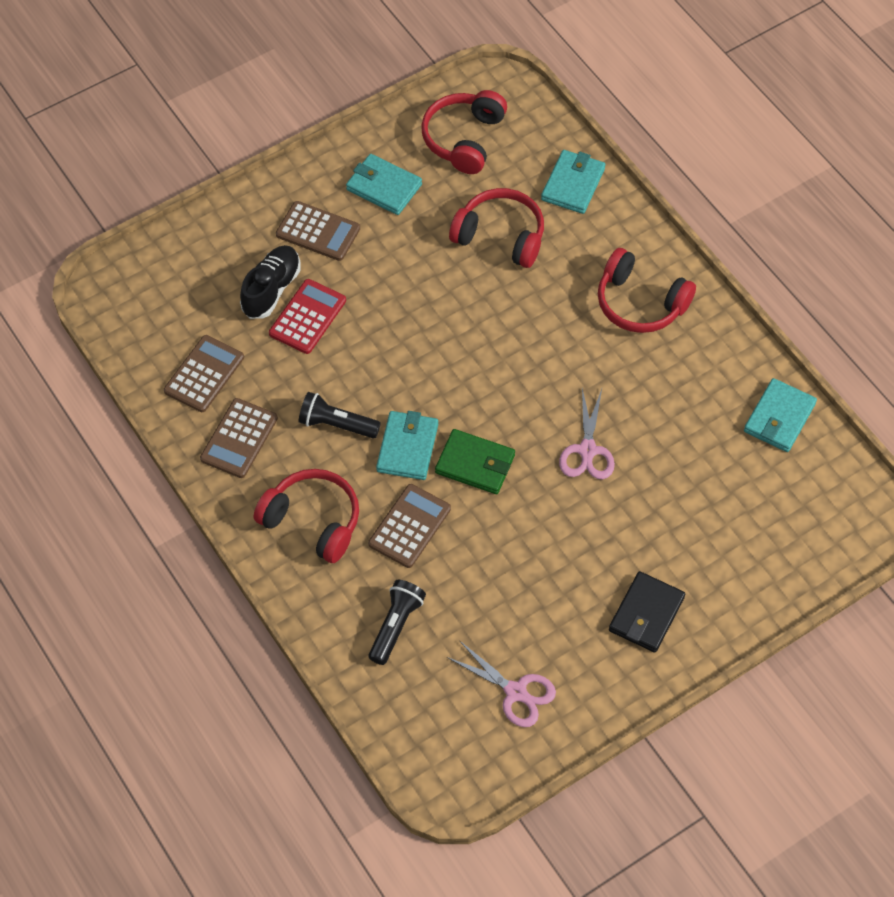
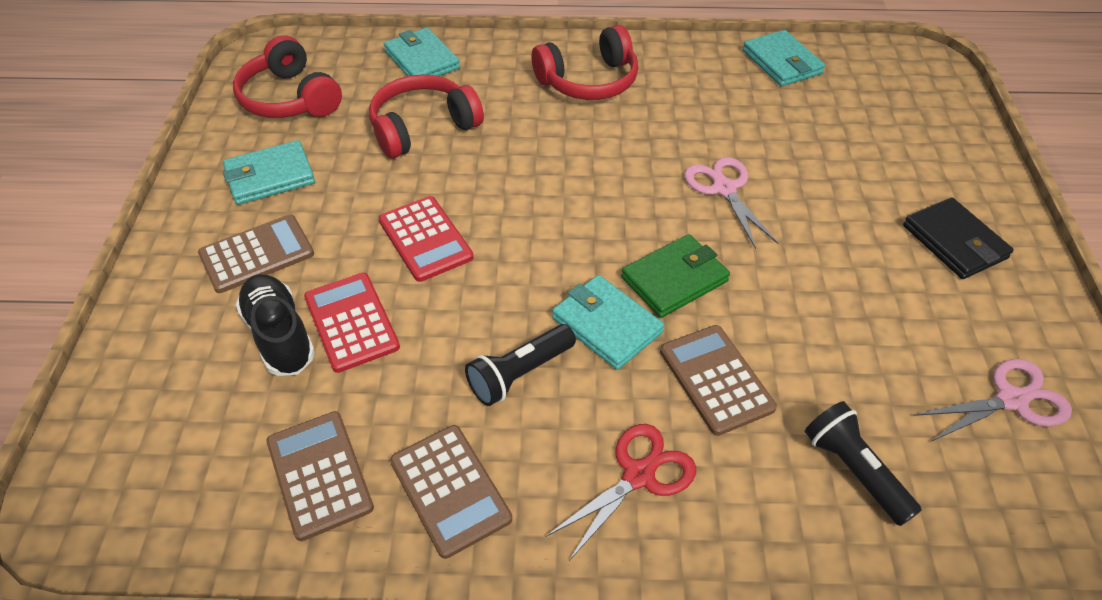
camera: 55 degrees left, 10 degrees down
red headphones [254,469,359,563] -> red scissors [546,424,696,561]
pink scissors [559,388,615,479] -> pink scissors turned 150 degrees counterclockwise [684,157,778,249]
none -> red calculator [378,196,474,282]

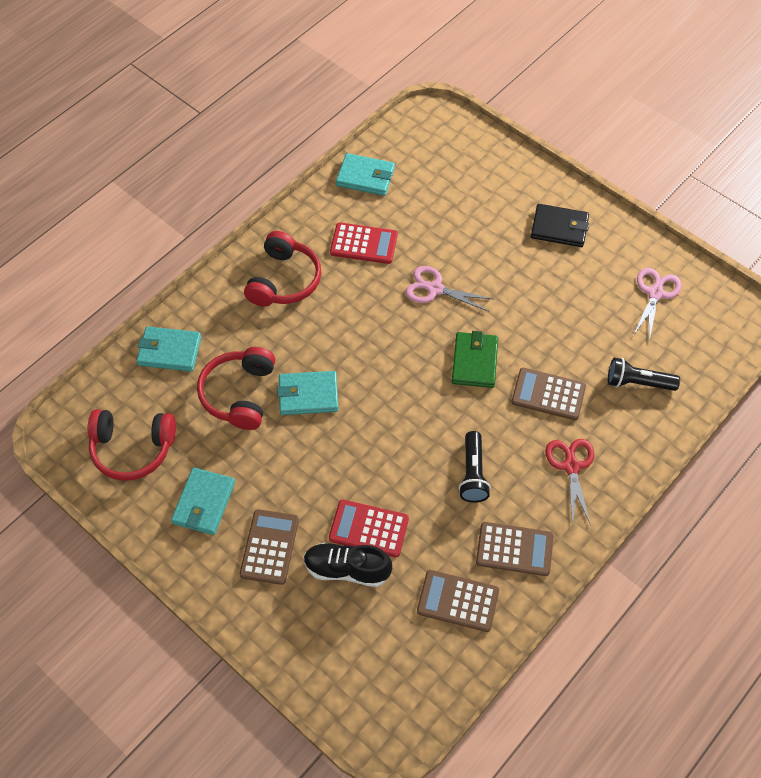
camera: 50 degrees left, 10 degrees up
red calculator [378,196,474,282] -> red calculator moved to [330,223,398,264]
turquoise wallet [552,275,664,370] -> turquoise wallet moved to [277,371,339,415]

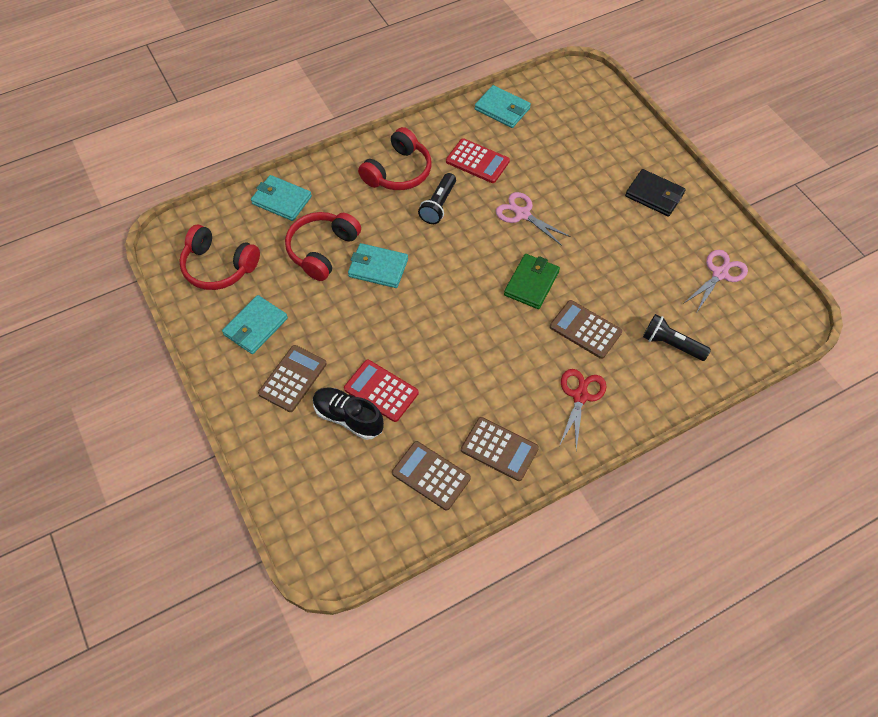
camera: 20 degrees right, 0 degrees up
black flashlight [459,431,491,503] -> black flashlight moved to [418,173,456,224]

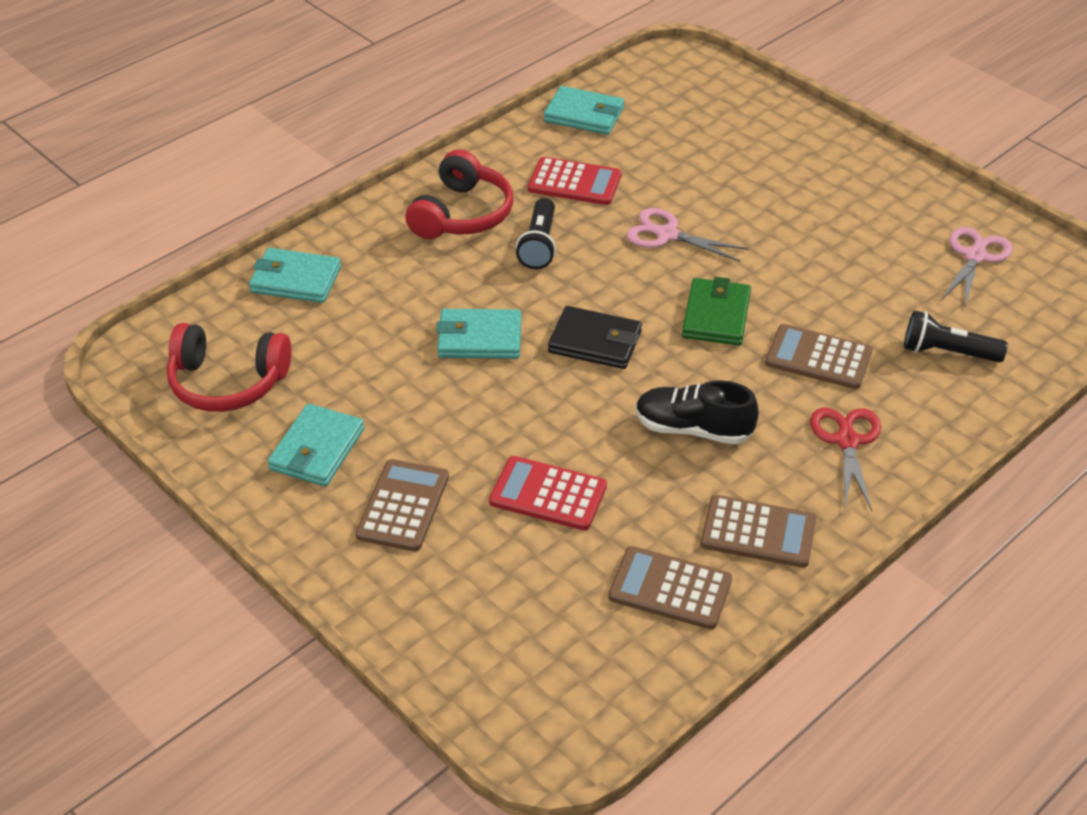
camera: 15 degrees left, 15 degrees down
red headphones [285,212,361,281] -> none
black shoe [313,388,384,440] -> black shoe moved to [636,380,759,444]
black wallet [625,169,686,216] -> black wallet moved to [548,306,642,369]

